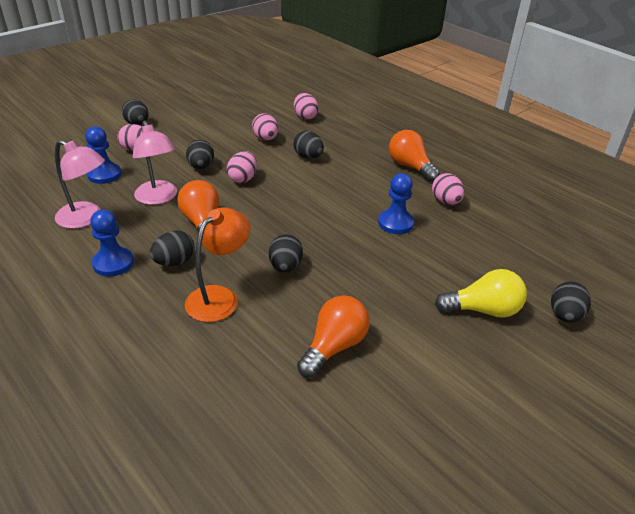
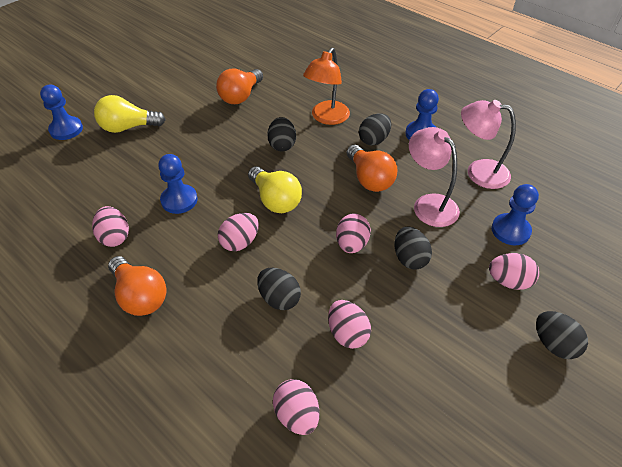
camera: 175 degrees right, 10 degrees up
black egg [551,281,591,323] -> blue pawn [40,85,83,140]
none -> pink egg [218,213,259,251]
none -> yellow light bulb [248,166,302,213]

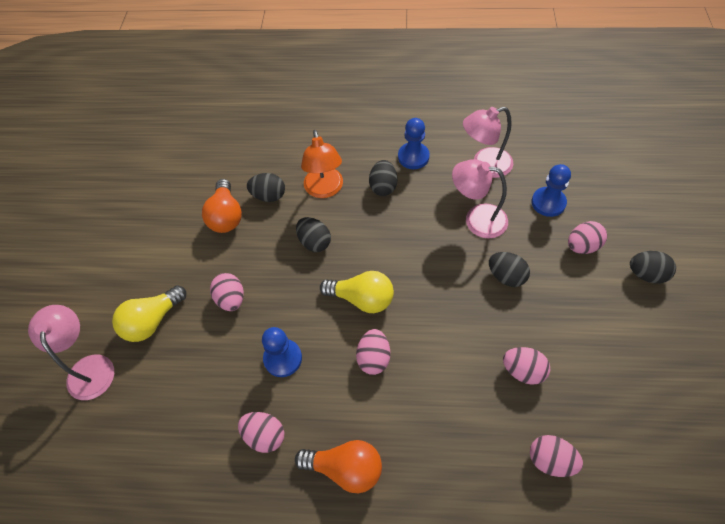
camera: 35 degrees left, 10 degrees up
blue pawn [40,85,83,140] -> pink lamp [28,305,114,400]
black egg [257,268,301,310] -> black egg moved to [247,173,285,202]
pink egg [336,213,371,253] -> pink egg moved to [210,273,244,311]
orange light bulb [347,145,397,192] -> none

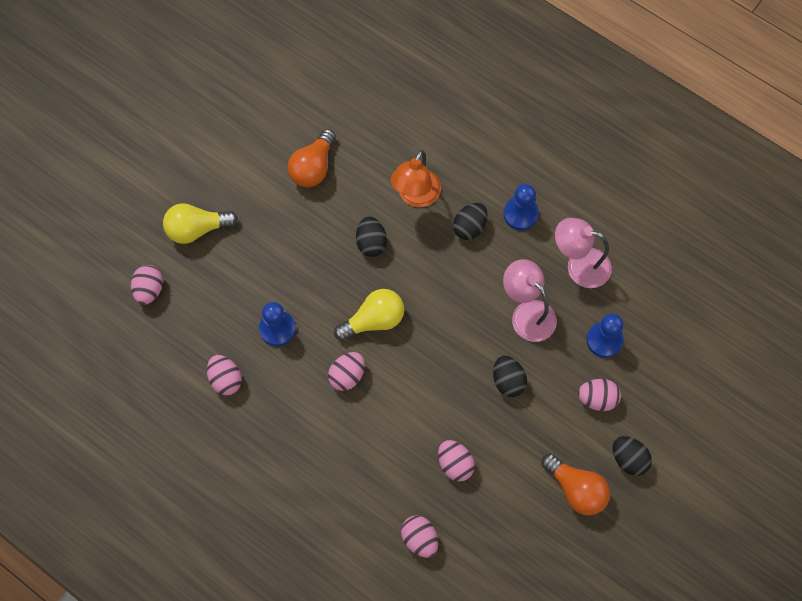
camera: 30 degrees right, 10 degrees up
pink lamp [28,305,114,400] -> none
pink egg [210,273,244,311] -> pink egg moved to [131,265,163,305]
black egg [247,173,285,202] -> none
orange light bulb [295,440,382,493] -> orange light bulb moved to [542,454,610,515]
yellow light bulb [320,271,394,313] -> yellow light bulb turned 75 degrees counterclockwise [334,289,404,341]

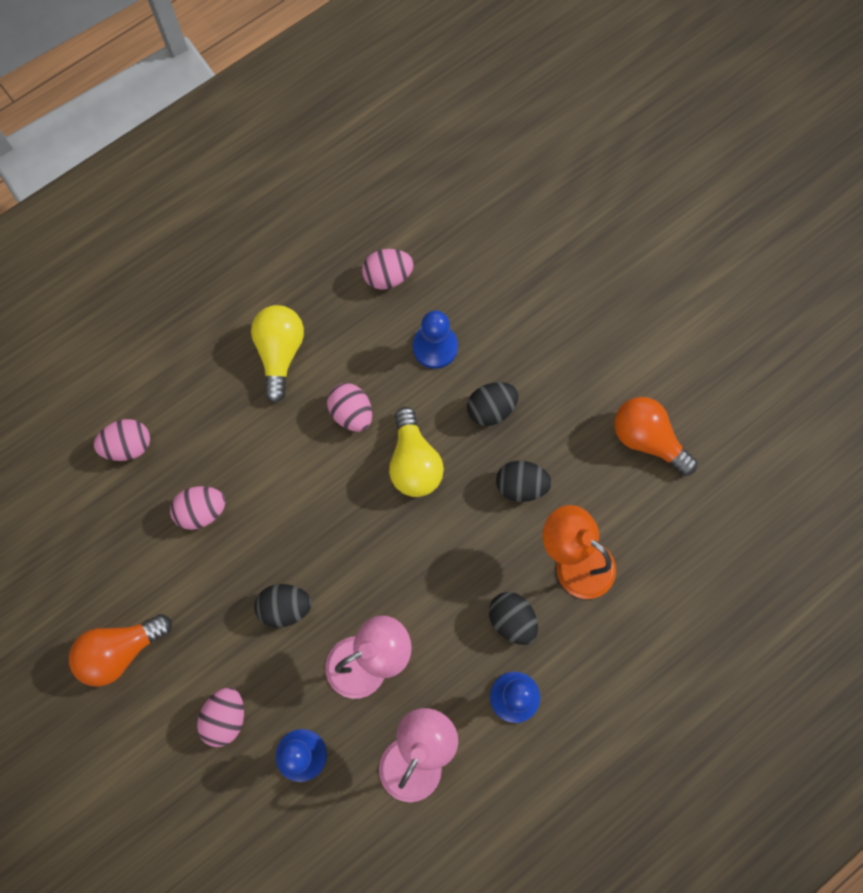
camera: 105 degrees right, 5 degrees up
pink egg [131,265,163,305] -> none
yellow light bulb [163,203,238,244] -> yellow light bulb moved to [251,305,304,403]
black egg [613,436,652,476] -> black egg moved to [467,382,518,426]

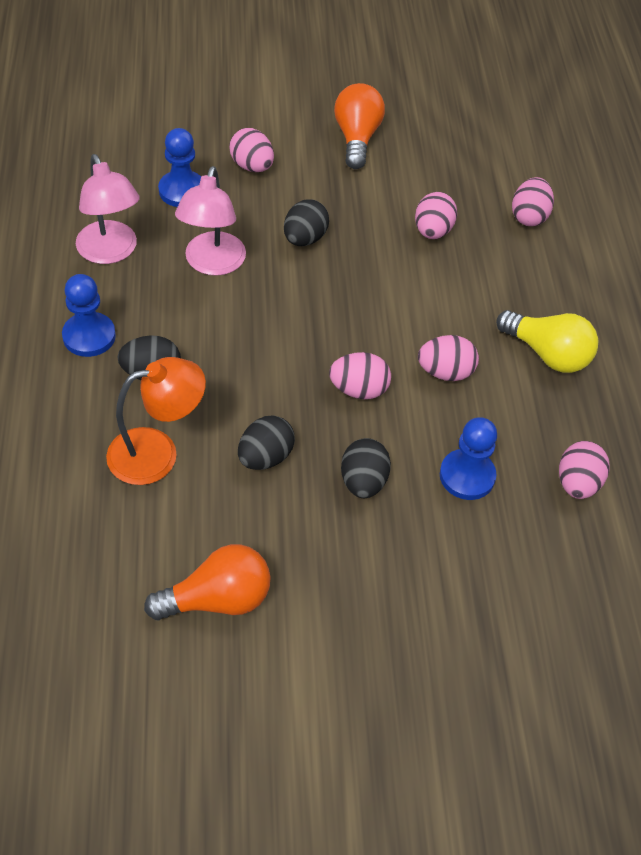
camera: 120 degrees right, 20 degrees down
yellow light bulb [389,407,444,497] -> pink egg [329,352,391,399]

